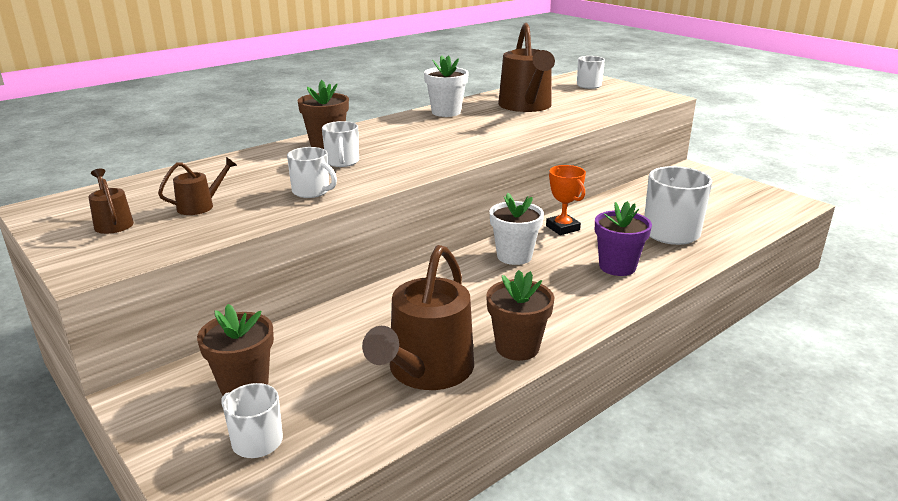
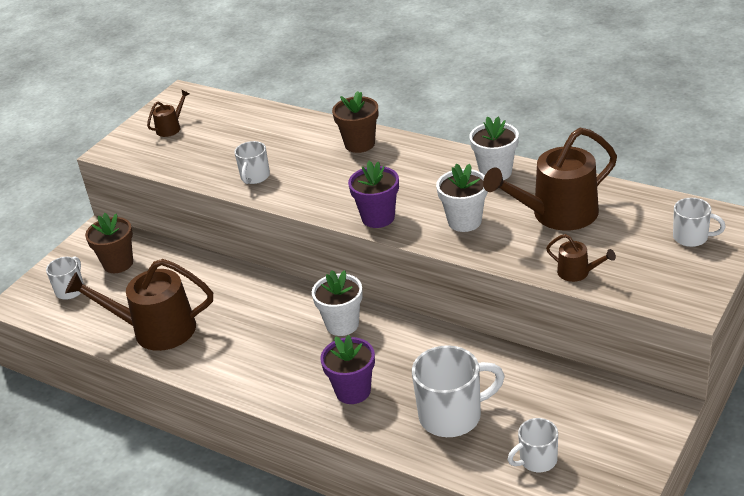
camera: 75 degrees right, 10 degrees up
brown watering can [158,157,237,215] -> brown watering can moved to [546,234,616,282]
white mug [322,121,359,167] -> white mug moved to [508,418,558,472]
brown flower pot [486,270,554,361] -> none
orange trophy [546,165,586,235] -> none
none -> purple flower pot [348,161,399,228]
none -> white flower pot [436,164,488,232]

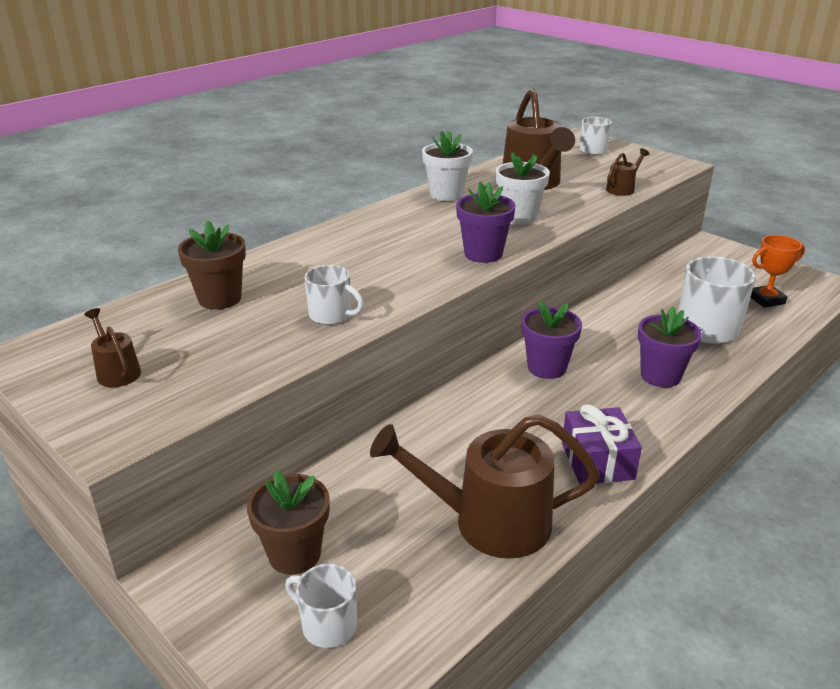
camera: 80 degrees left, 5 degrees down
brown watering can [65,259,213,351] -> brown watering can turned 75 degrees clockwise [370,414,600,559]
white flower pot [312,270,363,336] -> purple flower pot [522,300,582,379]
brown flower pot [332,91,379,153] -> brown flower pot moved to [178,220,246,309]
white mug [508,418,558,472] -> orange trophy [750,235,805,308]
none -> purple gift [562,404,642,484]

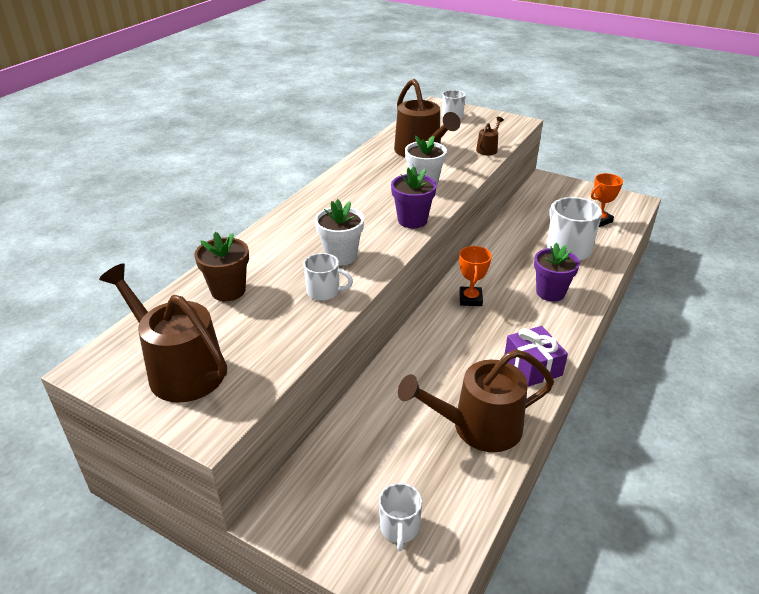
camera: 15 degrees left, 5 degrees up
brown watering can [84,308,141,387] -> brown watering can [99,263,227,403], size x2.20
brown flower pot [247,470,330,575] -> none
white mug [285,564,357,648] -> white mug turned 105 degrees counterclockwise [379,483,422,551]
white flower pot [422,131,473,201] -> white flower pot moved to [315,199,364,266]
purple flower pot [522,300,582,379] -> orange trophy [459,246,492,306]

